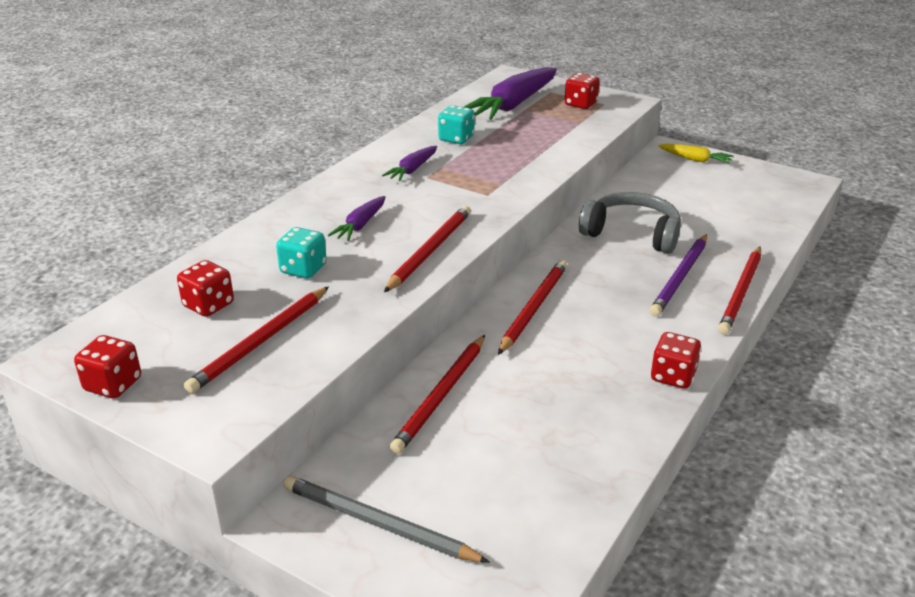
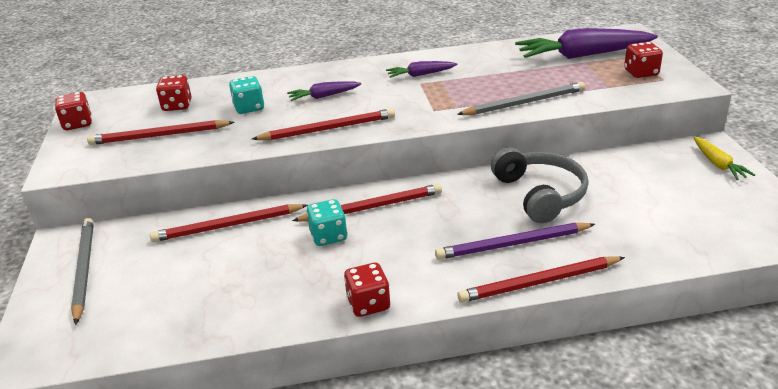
camera: 50 degrees right, 0 degrees up
turquoise dice [438,105,475,144] -> turquoise dice moved to [306,199,347,246]
none -> grey pencil [457,82,585,115]

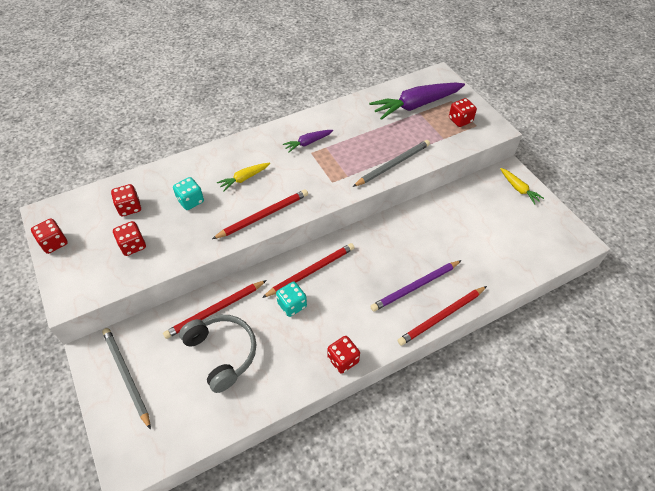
camera: 20 degrees left, 20 degrees up
red pencil [87,120,235,145] -> red dice [113,221,146,256]
purple carrot [287,81,361,101] -> yellow carrot [217,163,270,191]
grey headphones [491,147,589,223] -> grey headphones moved to [179,315,256,393]

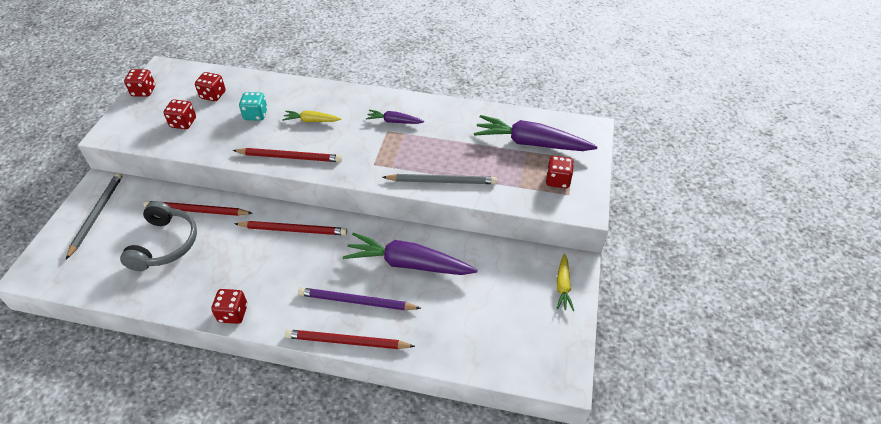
camera: 40 degrees right, 5 degrees down
turquoise dice [276,282,307,317] -> none
none -> purple carrot [343,233,477,275]

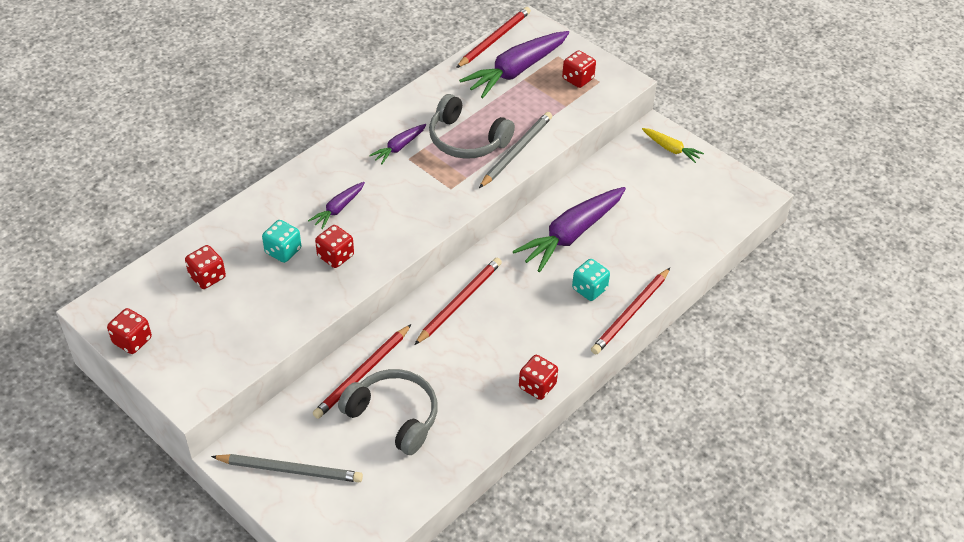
camera: 60 degrees left, 0 degrees up
grey pencil [66,173,122,259] -> grey pencil turned 150 degrees clockwise [211,454,363,482]
red dice [163,99,196,129] -> red dice moved to [315,225,354,268]
red pencil [233,148,342,162] -> red pencil moved to [456,7,531,68]
yellow carrot [282,111,341,122] -> purple carrot [308,182,365,229]
purple pencil [298,287,421,310] -> turquoise dice [572,259,610,301]
none -> grey headphones [429,94,515,159]

